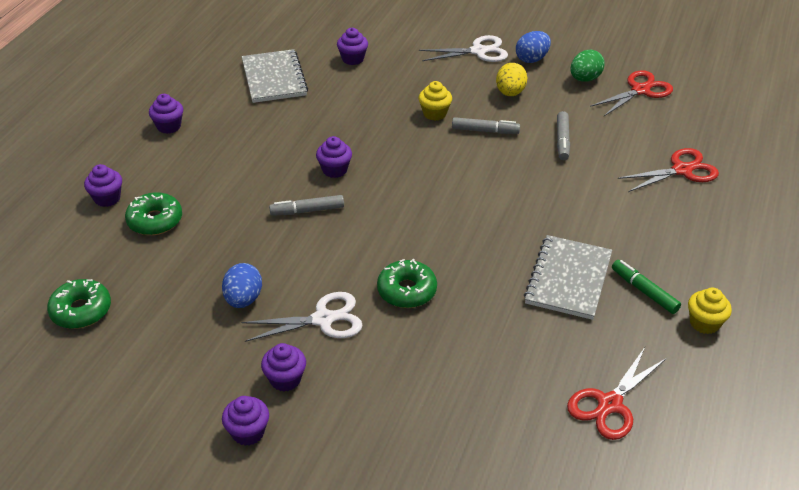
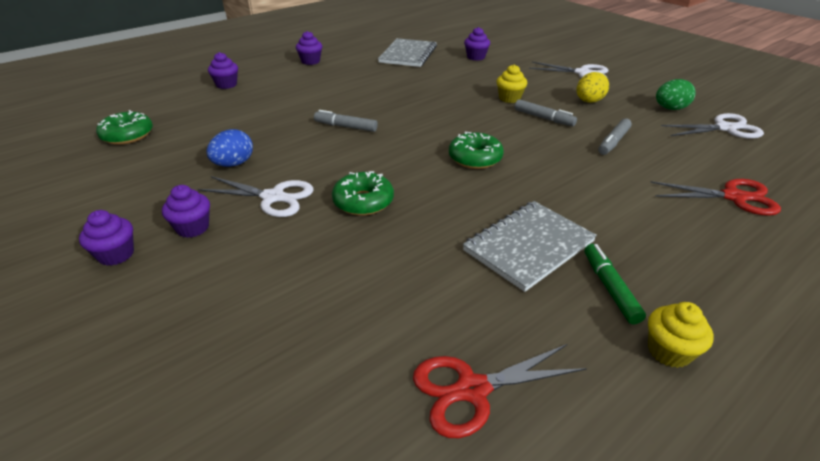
camera: 30 degrees right, 5 degrees down
green donut [125,192,182,235] -> green donut moved to [449,131,504,169]
purple cupcake [316,136,352,178] -> none
blue egg [516,31,551,63] -> none
red scissors [590,70,673,116] -> white scissors [661,113,764,139]

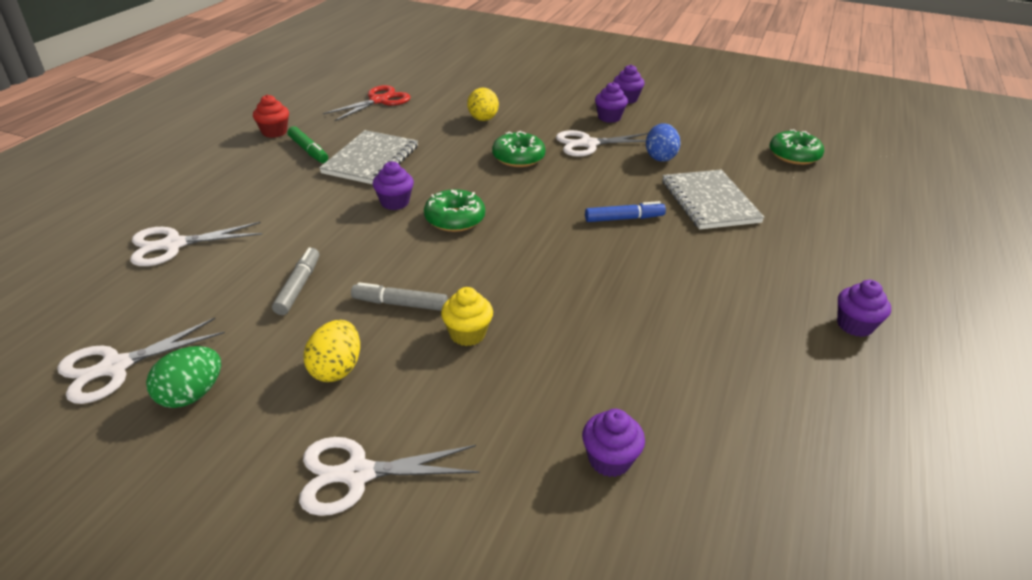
camera: 150 degrees right, 0 degrees up
purple cupcake [208,52,238,89] -> purple cupcake moved to [373,161,414,210]
grey marker [314,110,378,132] -> blue marker [585,201,666,222]
grey notebook [378,38,437,67] -> grey notebook moved to [662,170,765,229]
yellow cupcake [648,302,713,368] -> red cupcake [253,94,289,138]
red scissors [650,179,781,216] -> white scissors [130,222,262,266]
none -> yellow egg [468,88,499,121]

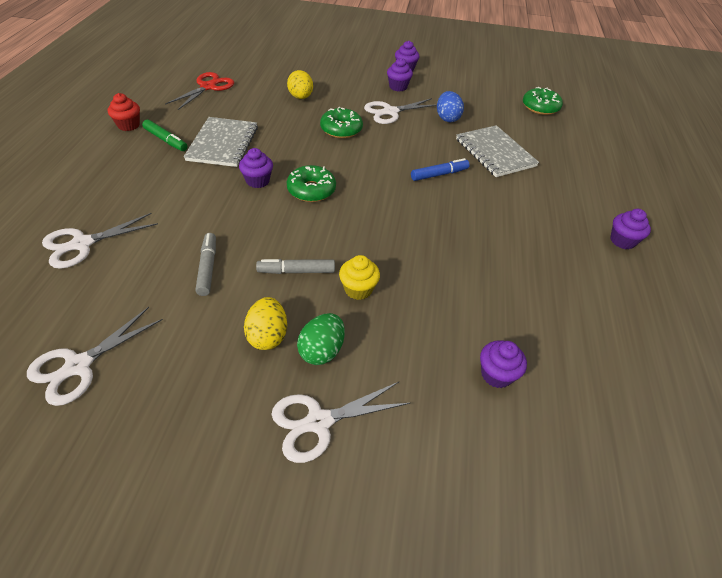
camera: 15 degrees left, 10 degrees up
green egg [146,346,221,408] -> green egg moved to [297,313,345,365]

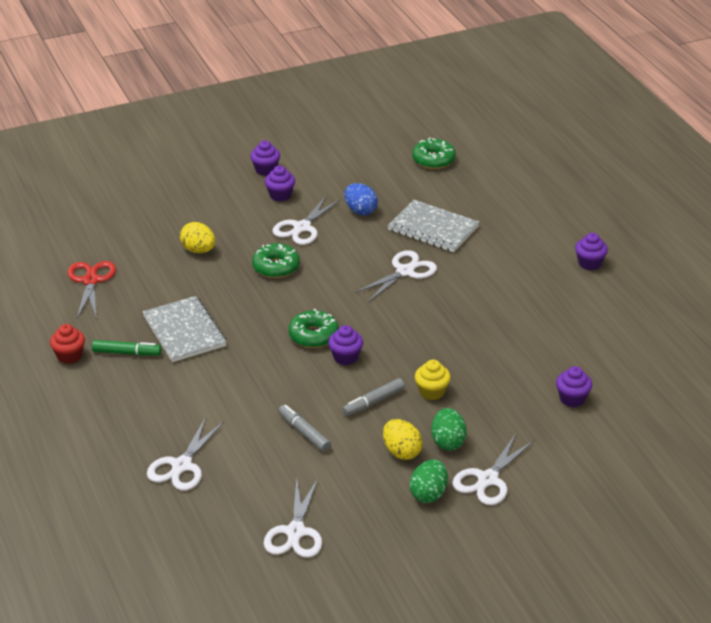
camera: 30 degrees left, 10 degrees down
purple cupcake [239,148,273,188] -> purple cupcake moved to [328,325,363,365]
blue marker [411,158,470,181] -> white scissors [355,250,437,302]
none -> green egg [410,460,448,503]

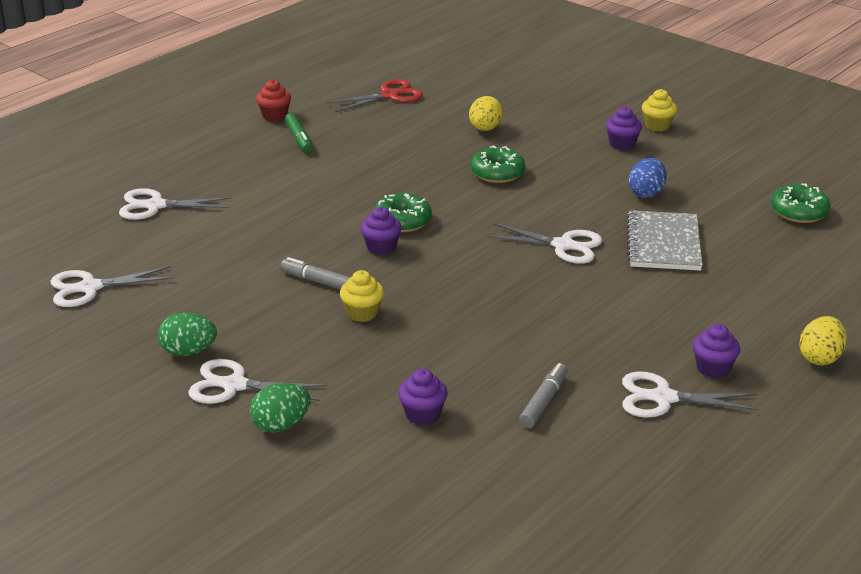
camera: 65 degrees right, 5 degrees down
grey notebook [143,296,227,362] -> none
purple cupcake [250,141,280,176] -> yellow cupcake [642,89,677,131]
white scissors [272,195,342,245] -> white scissors moved to [622,372,760,418]
grey marker [278,405,331,452] -> grey marker moved to [519,363,568,428]
yellow egg [383,419,423,460] -> yellow egg moved to [799,316,847,365]
green egg [431,408,467,450] -> green egg moved to [250,383,310,433]

